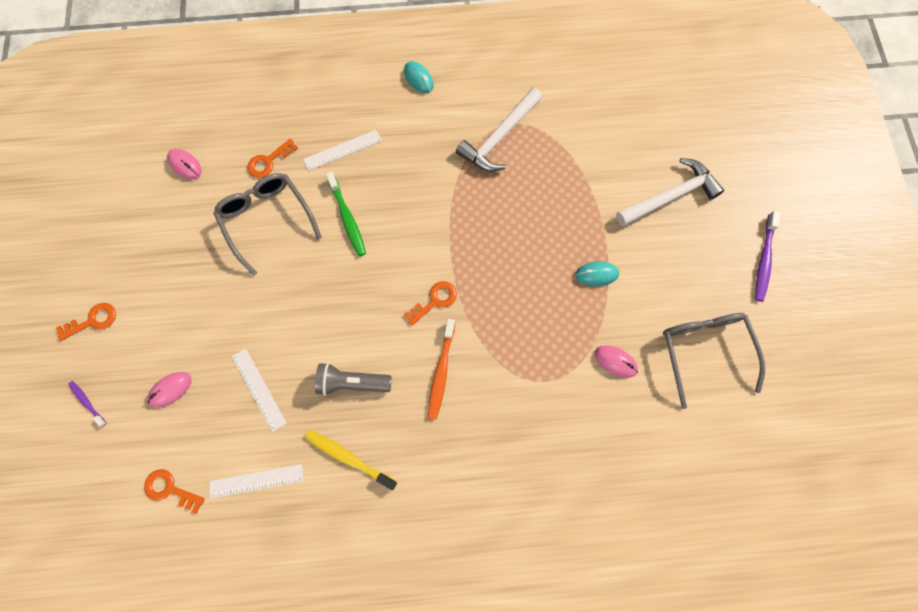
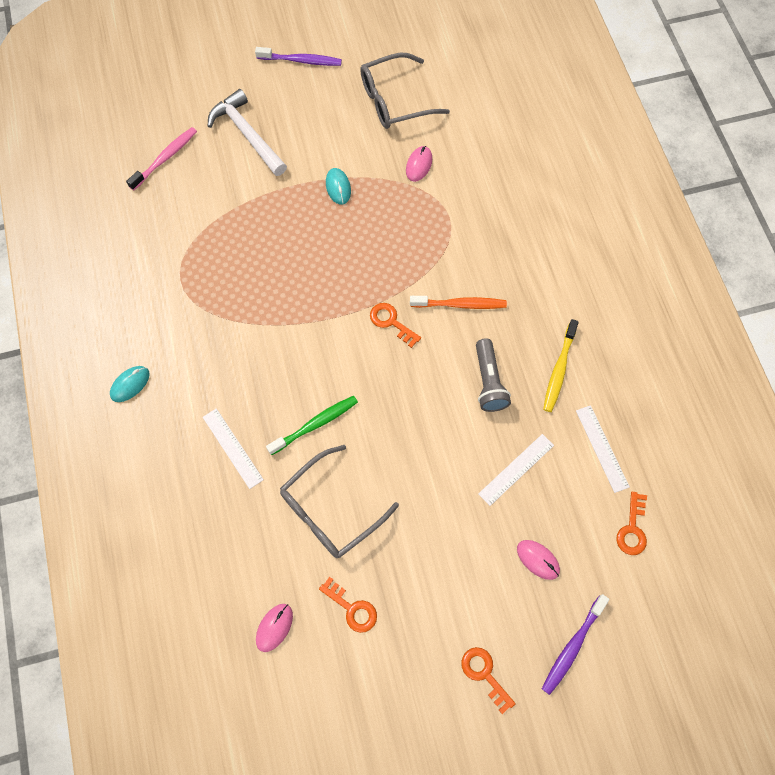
camera: 100 degrees left, 5 degrees down
purple toothbrush [68,381,107,427] -> purple toothbrush [542,594,609,695], size x1.71
orange key [248,138,298,178] -> orange key moved to [319,577,377,633]
white hammer [456,87,542,172] -> none
none -> pink toothbrush [126,127,197,190]

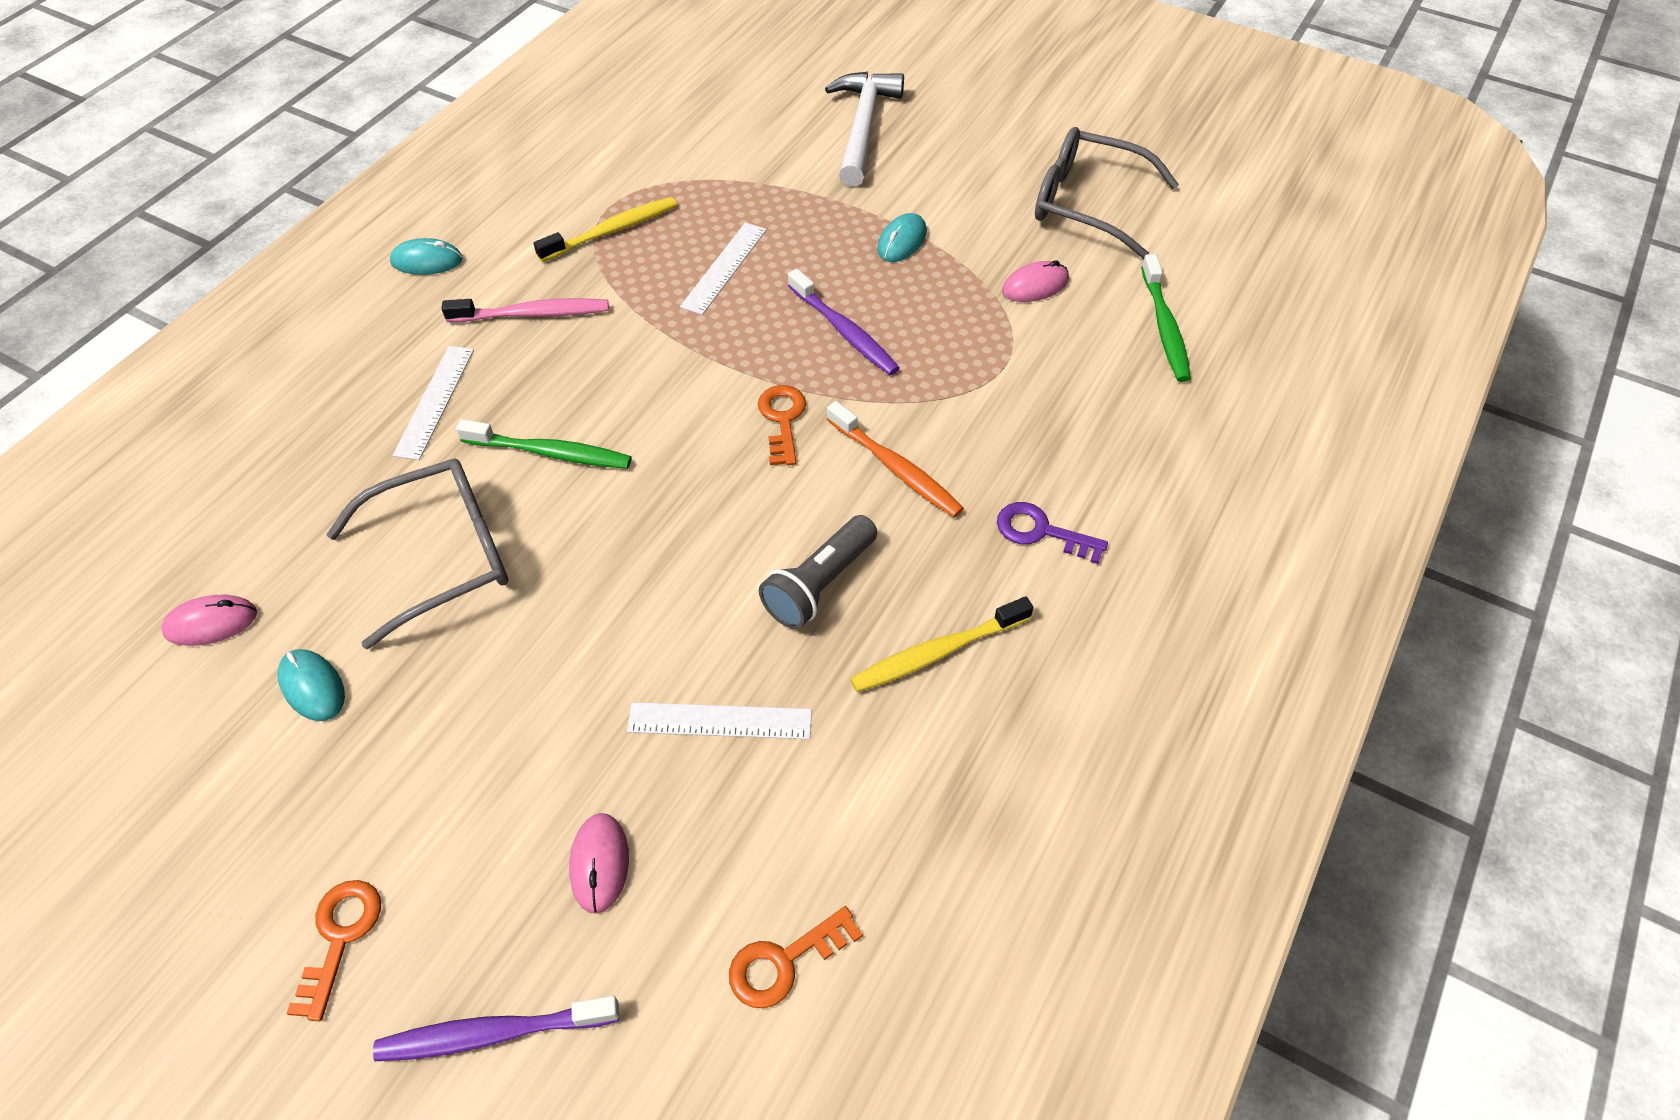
camera: 45 degrees right, 15 degrees down
pink toothbrush [126,127,197,190] -> pink toothbrush moved to [441,298,609,322]
purple toothbrush [255,47,342,66] -> purple toothbrush moved to [788,269,900,375]
grey glasses [280,445,399,558] -> grey glasses turned 150 degrees clockwise [326,459,508,649]
orange key [319,577,377,633] -> turquoise mouse [277,649,345,721]
white ruler [576,405,630,493] -> white ruler moved to [680,222,767,315]
none -> yellow toothbrush [533,197,677,262]
none -> purple key [997,502,1108,564]
none -> green toothbrush [1141,254,1191,382]

